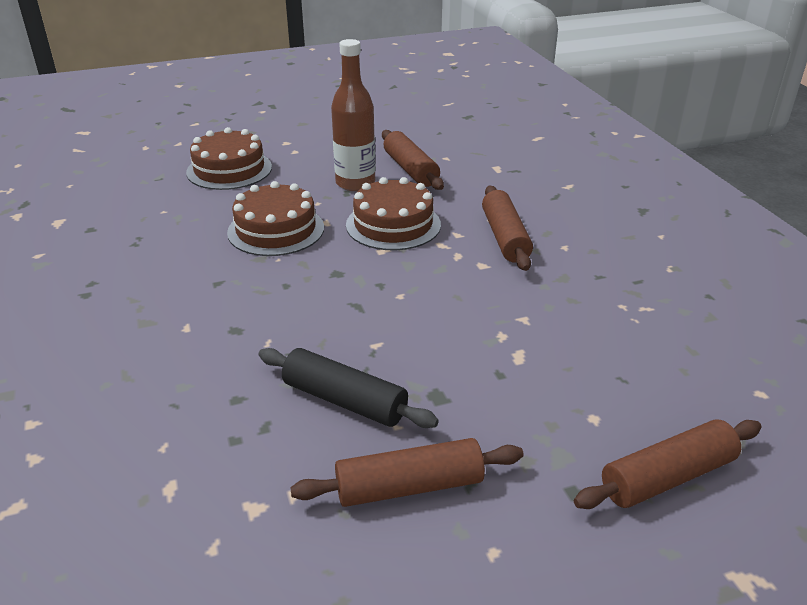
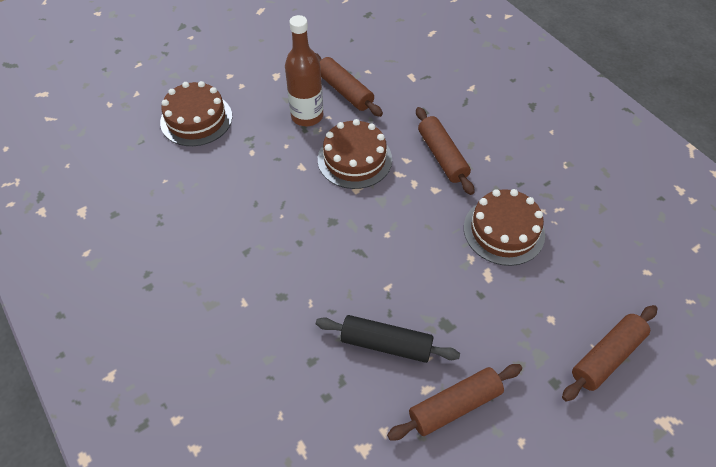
camera: 15 degrees left, 20 degrees up
brown cake [227,181,324,256] -> brown cake moved to [464,189,545,266]

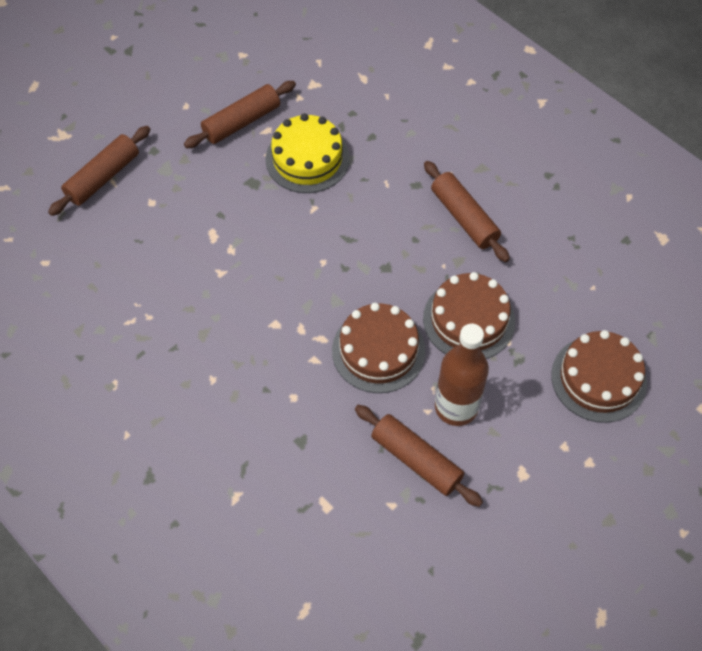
camera: 170 degrees right, 5 degrees up
black rolling pin [316,315,460,363] -> yellow cake [266,113,350,193]
brown rolling pin [416,107,474,195] -> brown rolling pin moved to [424,161,510,262]
brown cake [464,189,545,266] -> brown cake moved to [423,272,515,359]

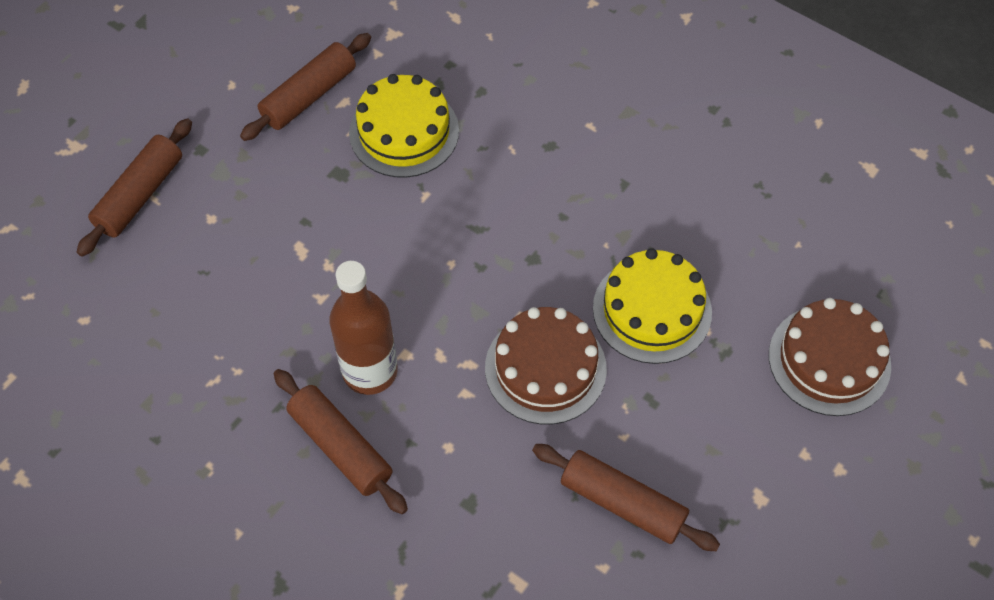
camera: 10 degrees left, 0 degrees up
brown cake [423,272,515,359] -> yellow cake [593,248,712,364]
brown rolling pin [424,161,510,262] -> brown rolling pin moved to [274,369,408,514]
brown bottle [435,324,489,426] -> brown bottle moved to [329,261,398,395]

